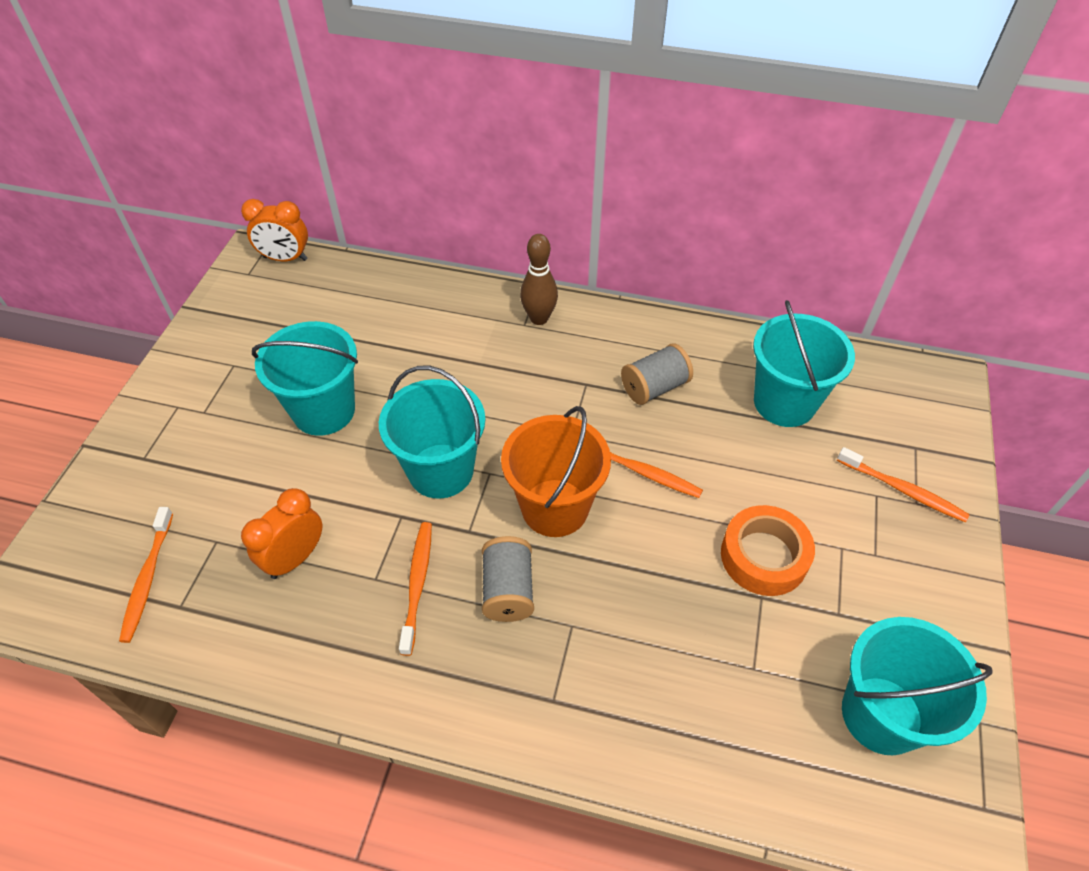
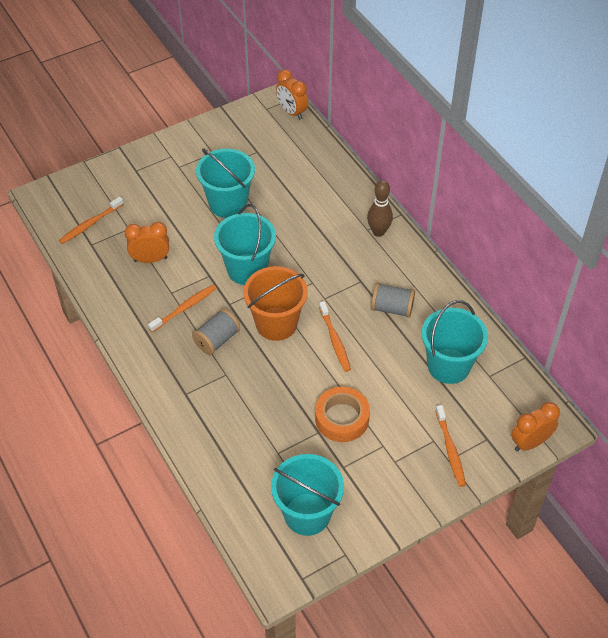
camera: 45 degrees right, 0 degrees up
none -> orange clock [511,402,560,452]

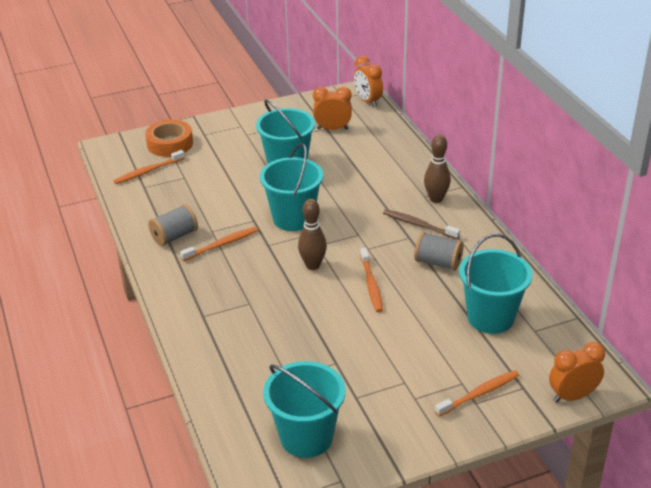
camera: 10 degrees right, 15 degrees down
orange clock [125,222,169,263] -> orange clock moved to [313,87,352,130]
grey spool [192,309,240,355] -> grey spool moved to [148,204,198,246]
orange bucket [243,266,308,341] -> brown bowling pin [298,199,327,270]
orange tape [315,387,370,442] -> orange tape moved to [145,119,193,157]
orange toothbrush [435,405,466,487] -> orange toothbrush turned 120 degrees counterclockwise [435,370,519,417]
none -> brown toothbrush [383,209,460,239]

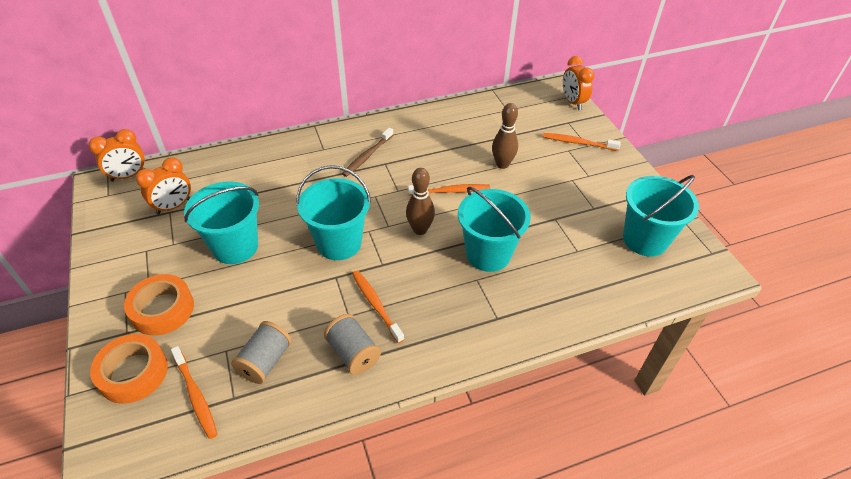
camera: 90 degrees left, 10 degrees up
orange clock [313,87,352,130] -> orange clock turned 135 degrees counterclockwise [136,157,191,215]
grey spool [414,232,464,271] -> grey spool moved to [231,321,292,384]
brown bowling pin [424,135,451,203] -> brown bowling pin moved to [492,103,518,169]
orange toothbrush [435,370,519,417] -> orange toothbrush turned 45 degrees counterclockwise [543,133,621,151]
turquoise bucket [459,234,533,334] -> turquoise bucket moved to [458,187,531,272]
none -> orange tape [124,274,194,336]

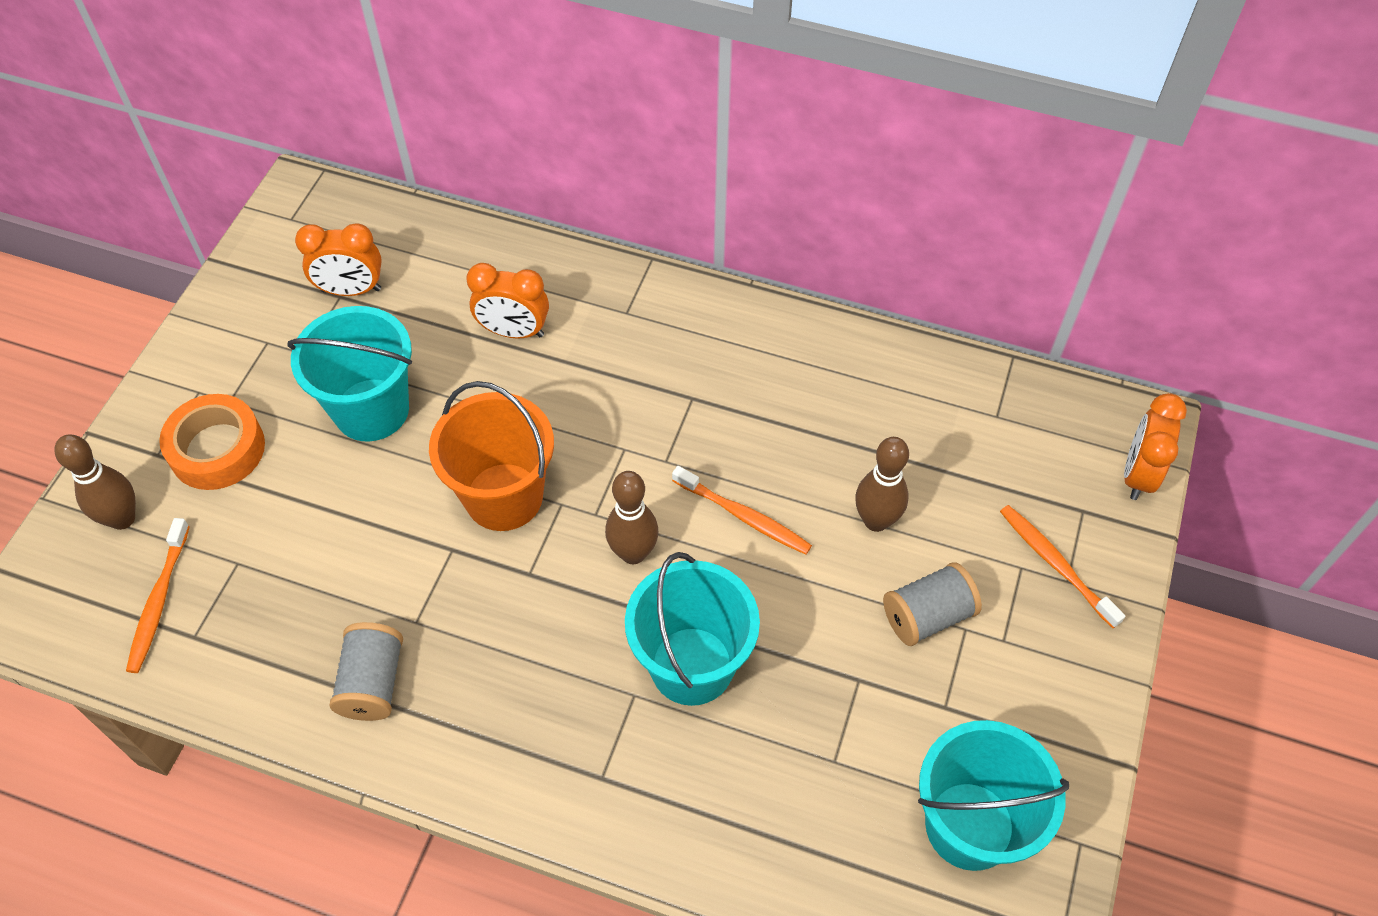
camera: 40 degrees right, 10 degrees up
orange clock [89,129,145,181] -> orange clock moved to [466,263,549,338]
orange tape [90,334,168,404] -> brown bowling pin [54,435,136,530]
grey spool [231,321,292,384] -> grey spool moved to [883,562,982,646]
turquoise bucket [296,165,371,260] -> orange bucket [429,381,554,531]
brown toothbrush [342,128,393,177] -> none
orange toothbrush [352,271,404,343] -> none

